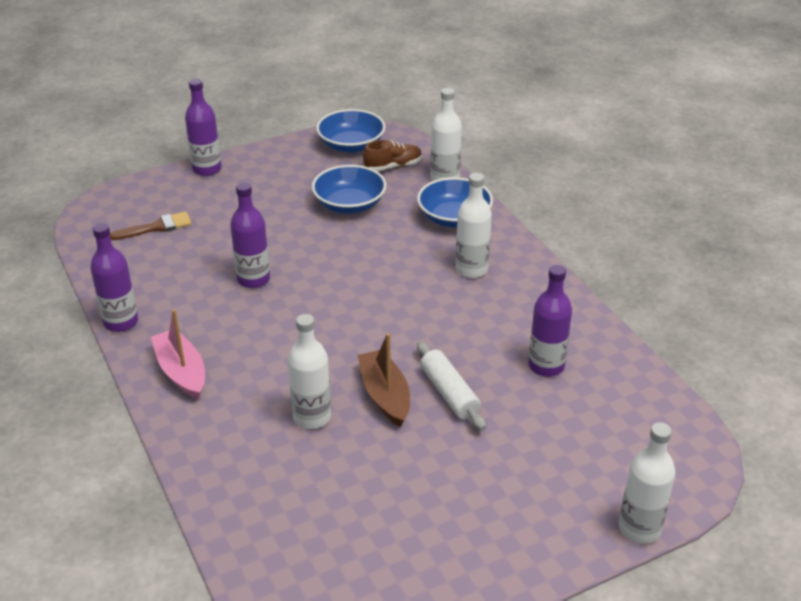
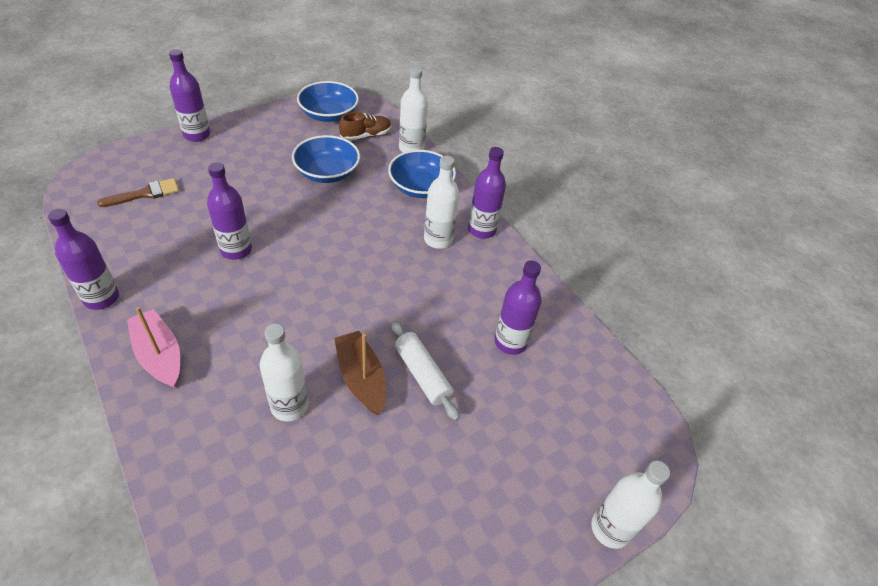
camera: 10 degrees left, 10 degrees up
none -> purple bottle [468,147,506,239]

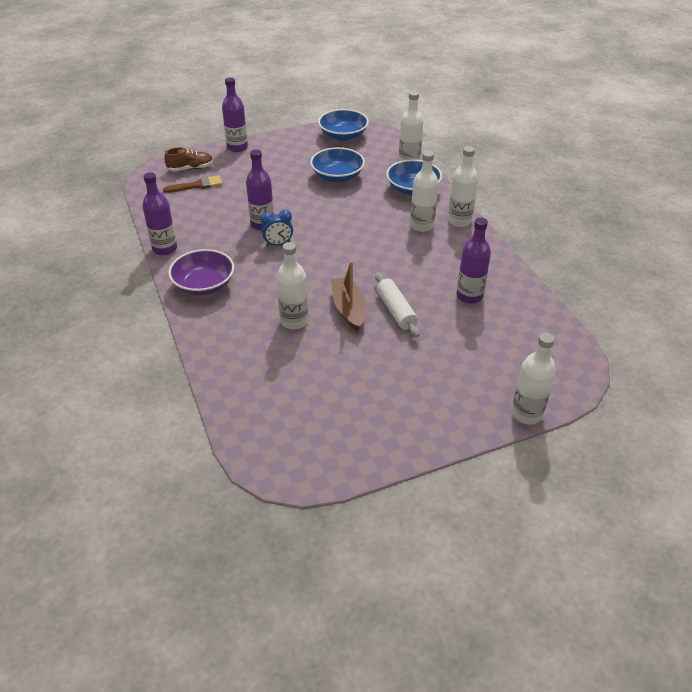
camera: 15 degrees right, 5 degrees down
pink boat [127,307,180,388] -> purple bowl [168,249,234,295]
brown shoe [339,112,391,141] -> brown shoe moved to [164,147,213,171]
purple bottle [468,147,506,239] -> white bottle [448,146,478,227]
none -> blue clock [261,210,293,246]

